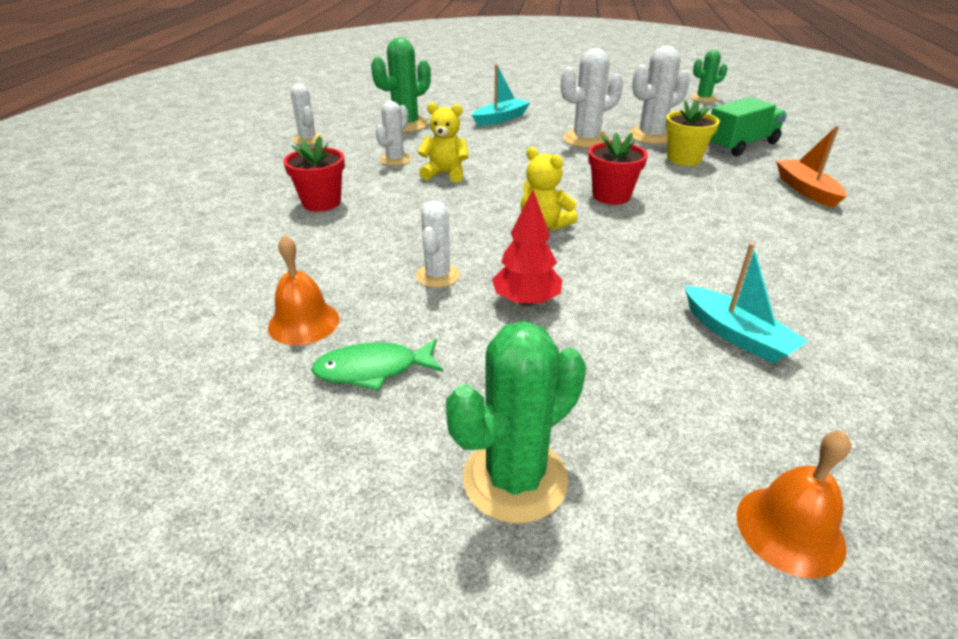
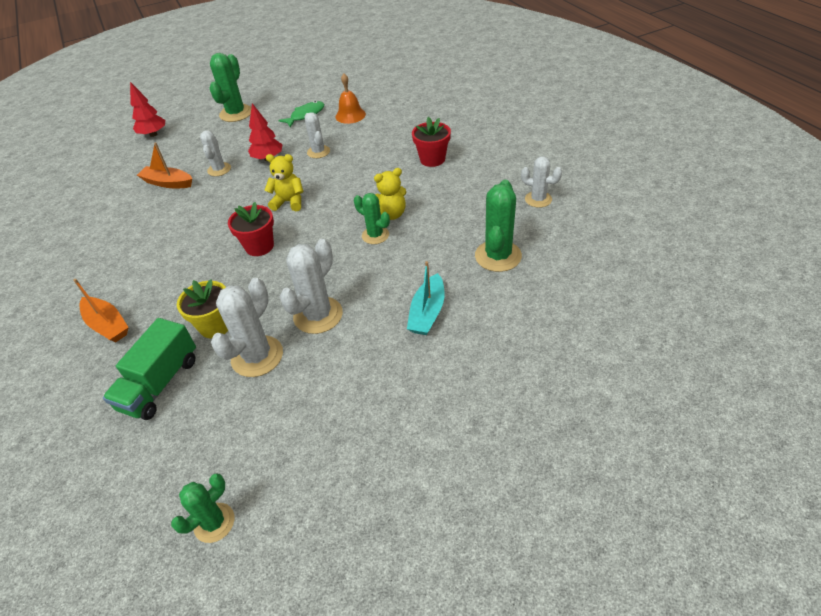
camera: 150 degrees right, 10 degrees up
white cactus [376,101,411,166] -> white cactus moved to [200,130,231,176]
turquoise boat [685,243,808,364] -> orange boat [137,142,192,188]
orange bell [736,431,851,578] -> red tree [130,82,165,137]
none -> green cactus [354,193,390,244]

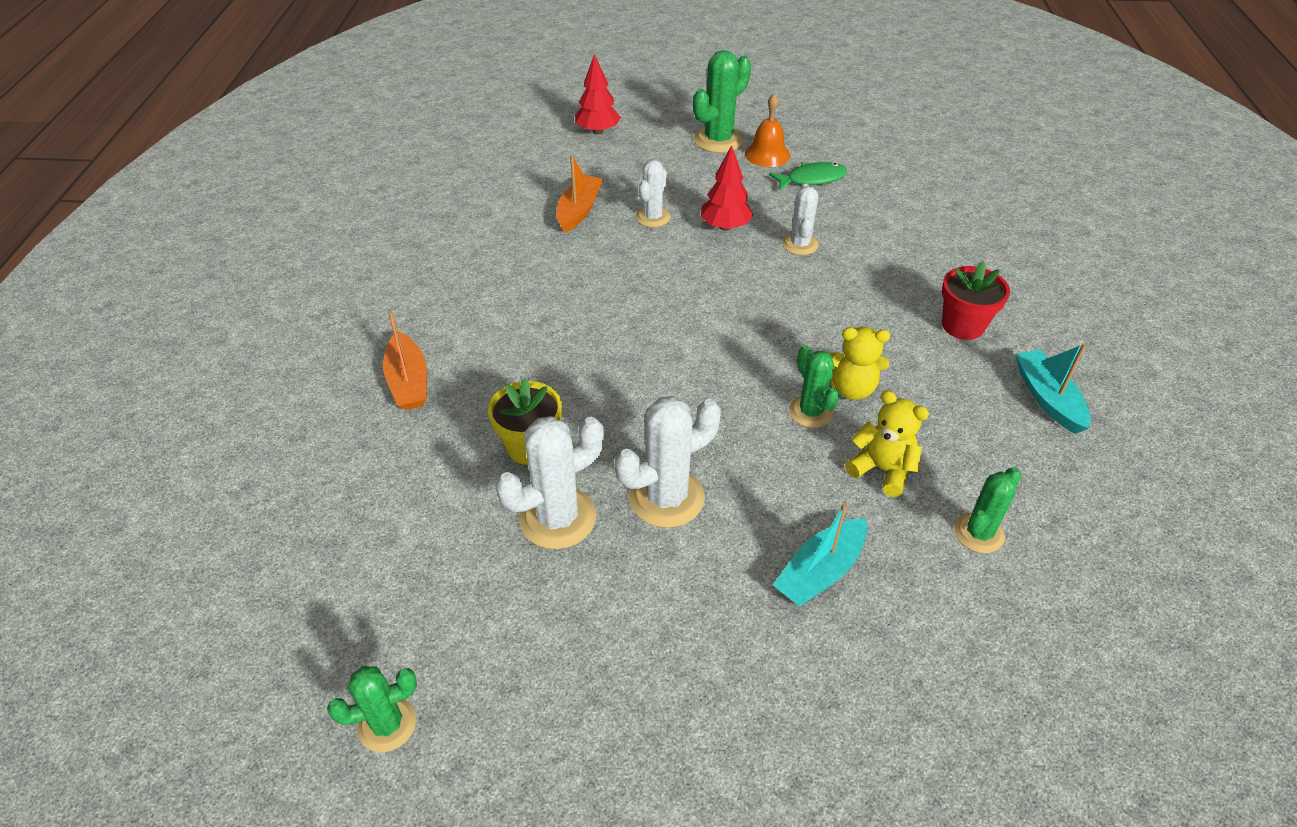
camera: 25 degrees right, 0 degrees up
green truck [103,318,196,420] -> none
orange boat [137,142,192,188] -> orange boat turned 60 degrees clockwise [556,155,603,233]
red flower pot [228,202,274,256] -> none
yellow teddy bear [264,154,303,211] -> yellow teddy bear moved to [845,390,929,497]
orange bell [335,74,366,124] -> orange bell moved to [745,94,790,167]
green cactus [475,180,522,272] -> green cactus [954,467,1021,553], size x0.63
white cactus [521,156,562,208] -> none
none -> turquoise boat [1015,343,1091,434]

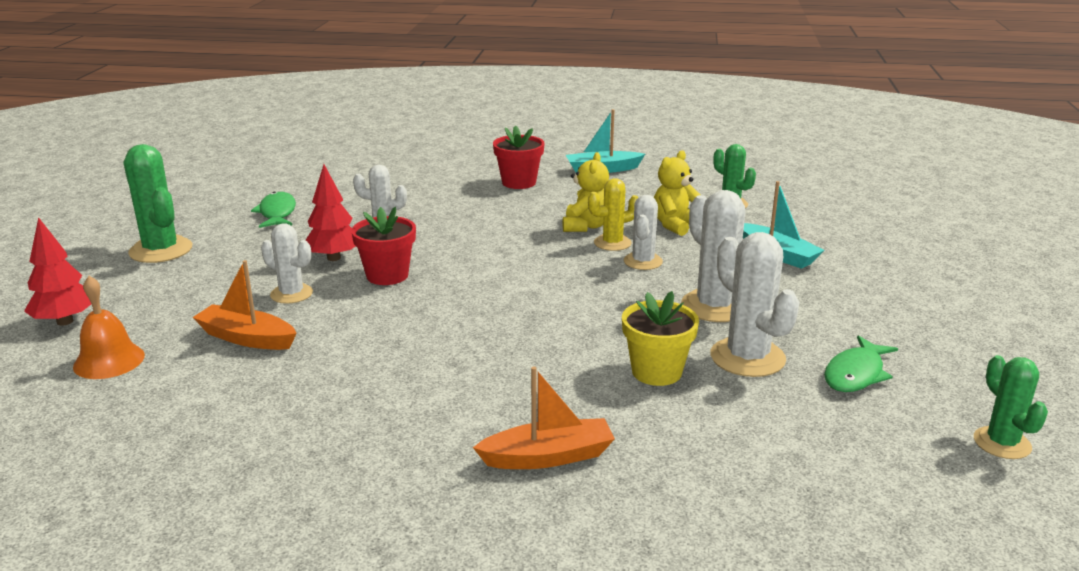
camera: 85 degrees left, 20 degrees down
orange bell [745,94,790,167] -> orange bell moved to [73,276,145,379]
green cactus [789,345,839,428] -> yellow cactus [588,178,638,251]
none -> red flower pot [351,207,416,285]
none -> white cactus [624,195,663,270]
none -> green fish [824,335,898,392]

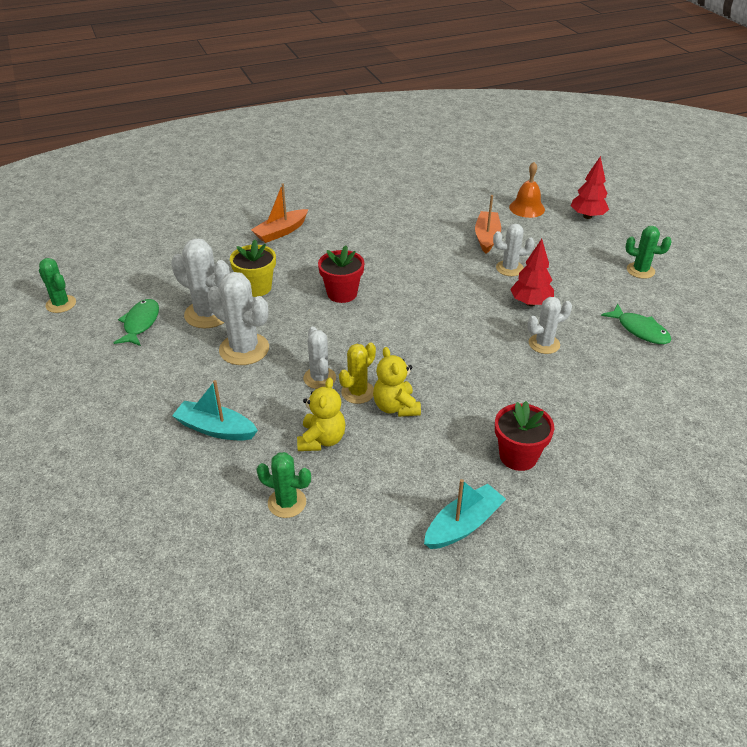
camera: 150 degrees right, 15 degrees up
green cactus [124,144,192,263] -> green cactus [625,226,672,279], size x0.63
orange boat [193,260,297,350] -> orange boat turned 75 degrees counterclockwise [475,195,501,254]
red flower pot [351,207,416,285] -> red flower pot moved to [318,245,364,303]

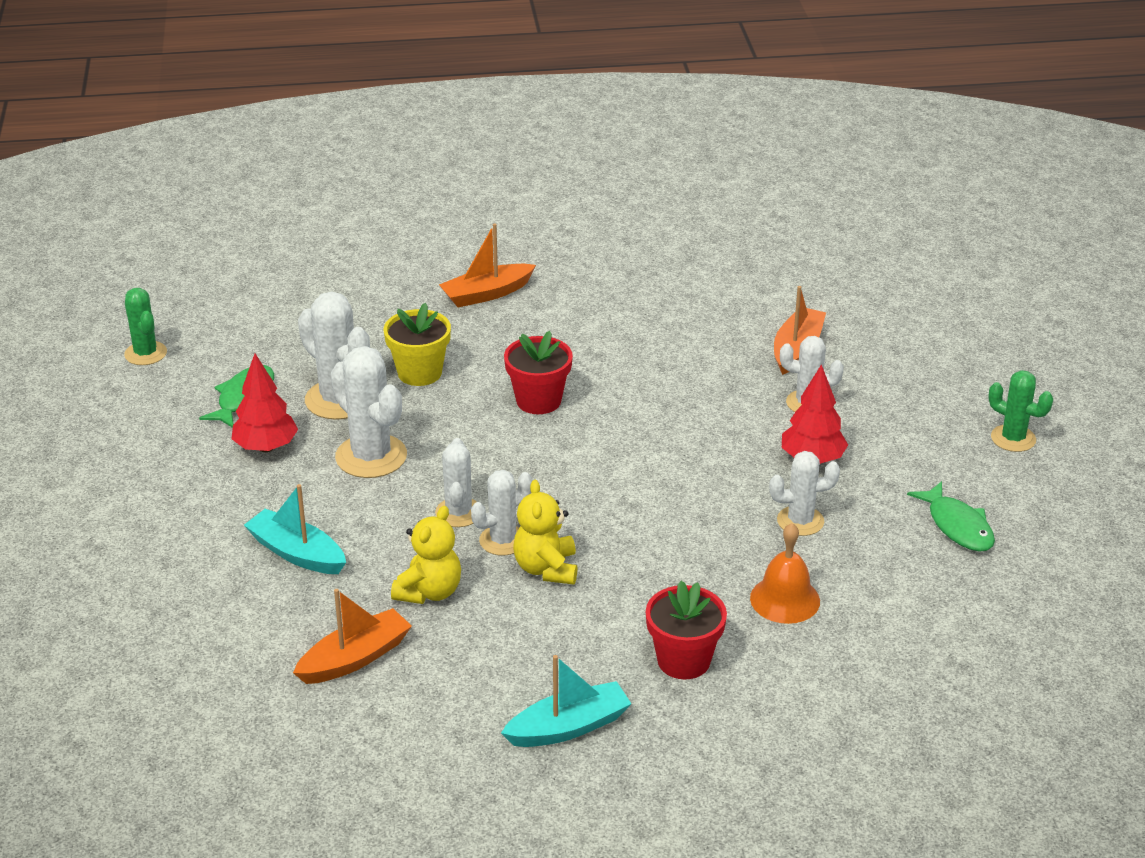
camera: 15 degrees right, 5 degrees down
green cactus [257,452,311,518] -> orange boat [293,589,412,684]
yellow cactus [339,342,376,404] -> white cactus [471,470,532,556]
orange bell [509,162,545,218] -> orange bell moved to [750,523,820,624]
red tree [571,156,609,219] -> red tree moved to [232,354,298,452]

